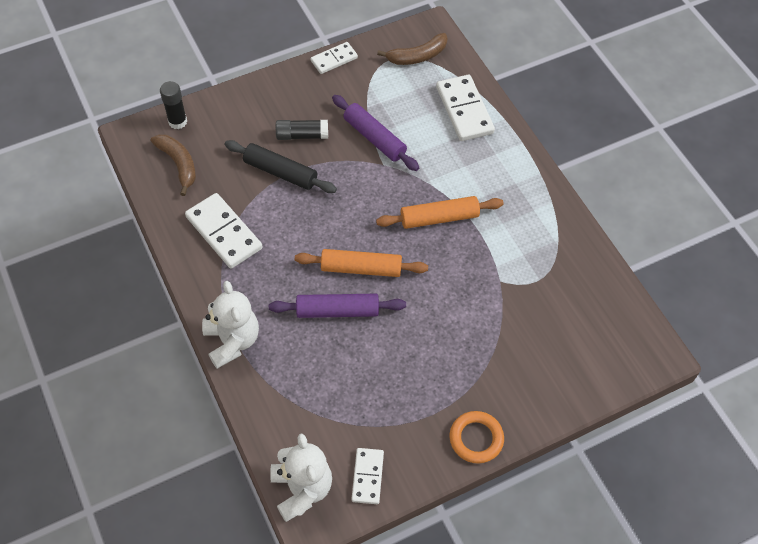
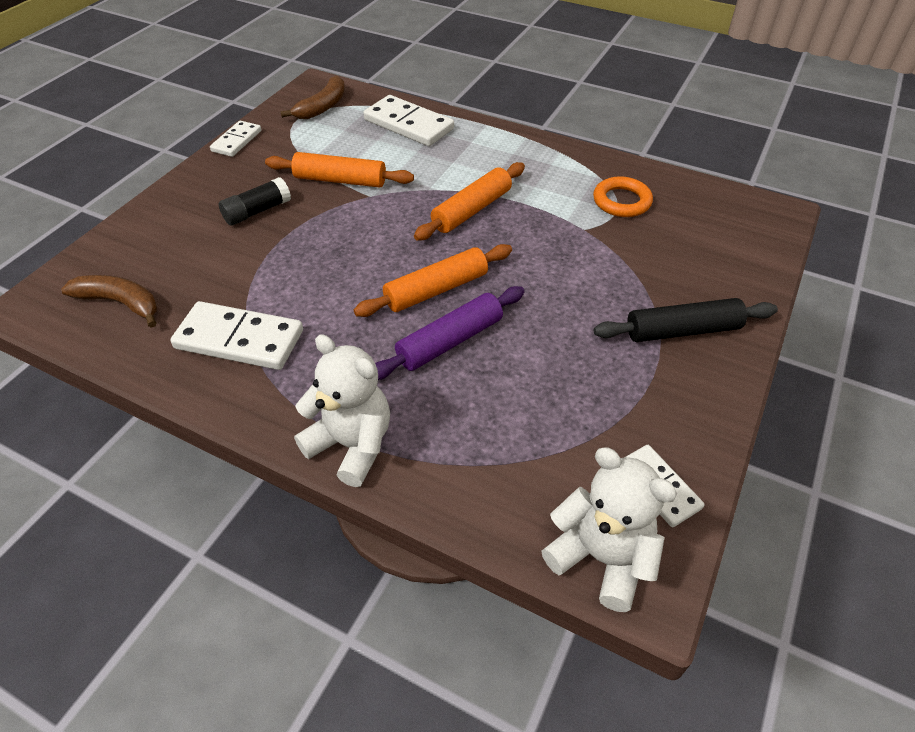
camera: 35 degrees left, 10 degrees down
black glue stick [160,81,187,129] -> none
black rolling pin [225,140,337,193] -> black rolling pin moved to [594,298,778,342]
purple rolling pin [332,95,419,171] -> orange rolling pin [265,152,414,188]
orange ring [449,411,504,464] -> orange ring moved to [593,176,653,217]

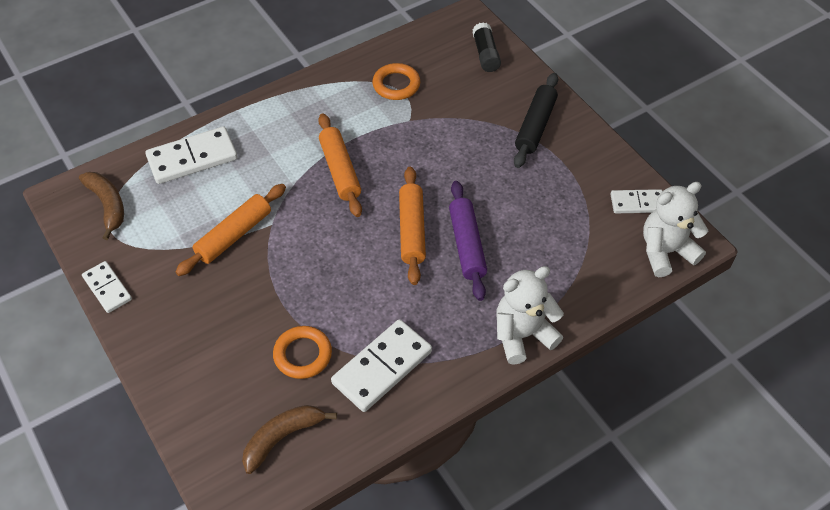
camera: 60 degrees left, 5 degrees up
black glue stick [219,177,291,226] -> black glue stick moved to [472,22,501,72]
none -> orange ring [273,326,332,379]

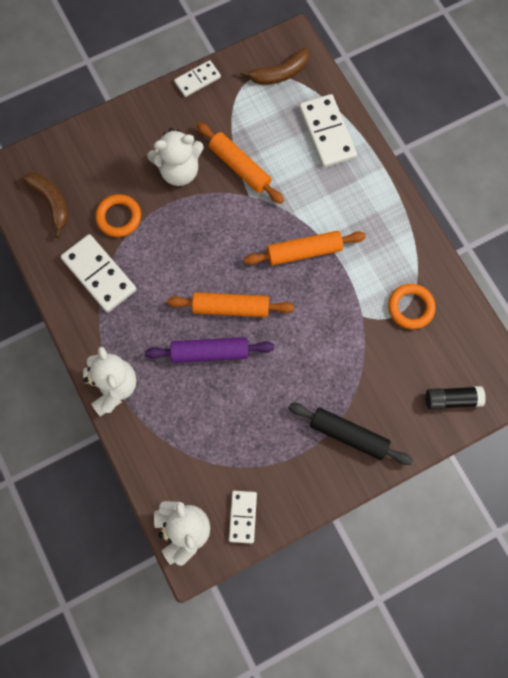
camera: 95 degrees right, 20 degrees up
none -> white teddy bear [147,128,204,186]

